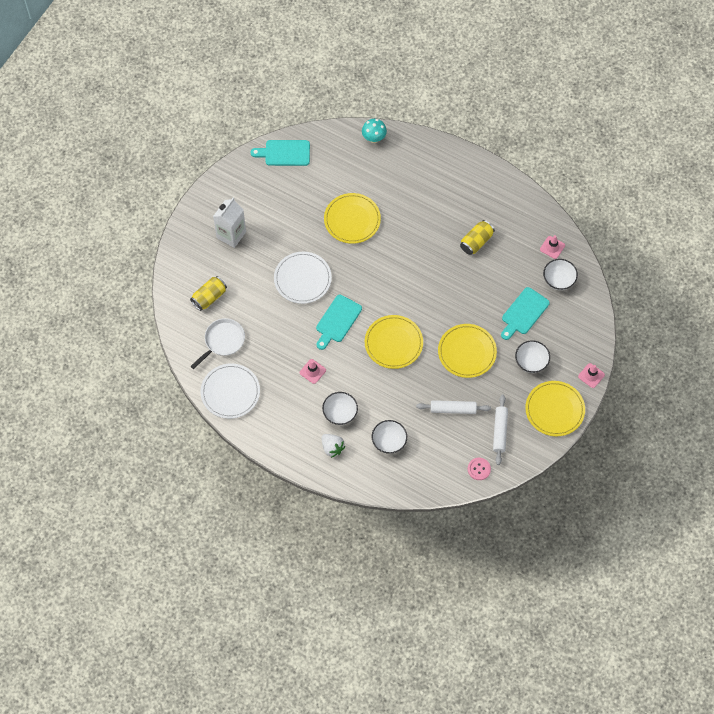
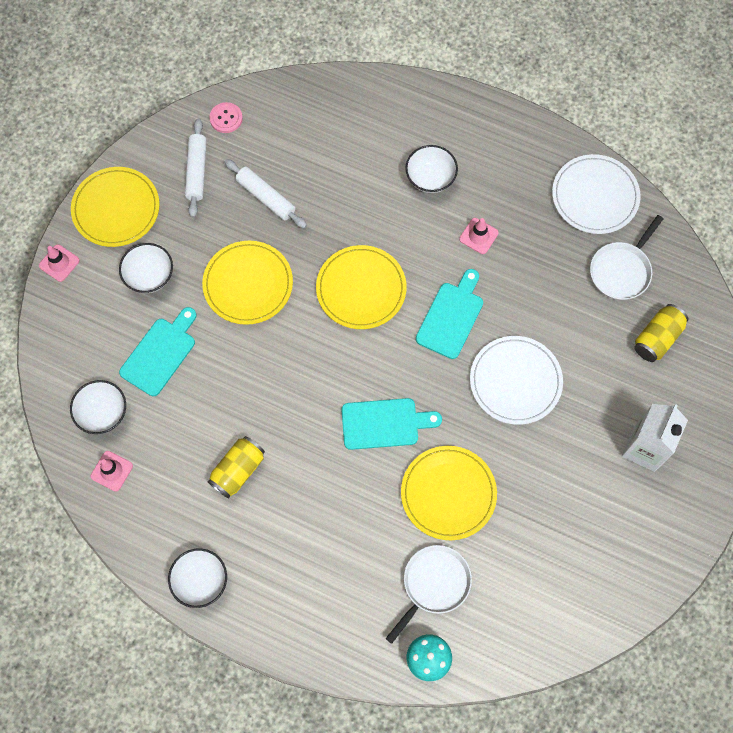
camera: 175 degrees right, 5 degrees up
turquoise cutting board [251,140,310,166] -> turquoise cutting board moved to [342,398,442,450]
white strawberry [322,434,345,458] -> none
white bowl [372,420,407,454] -> white bowl moved to [168,548,227,608]
white rolling pin [416,400,491,414] -> white rolling pin turned 45 degrees clockwise [224,159,307,229]
none -> white pan [385,545,472,644]

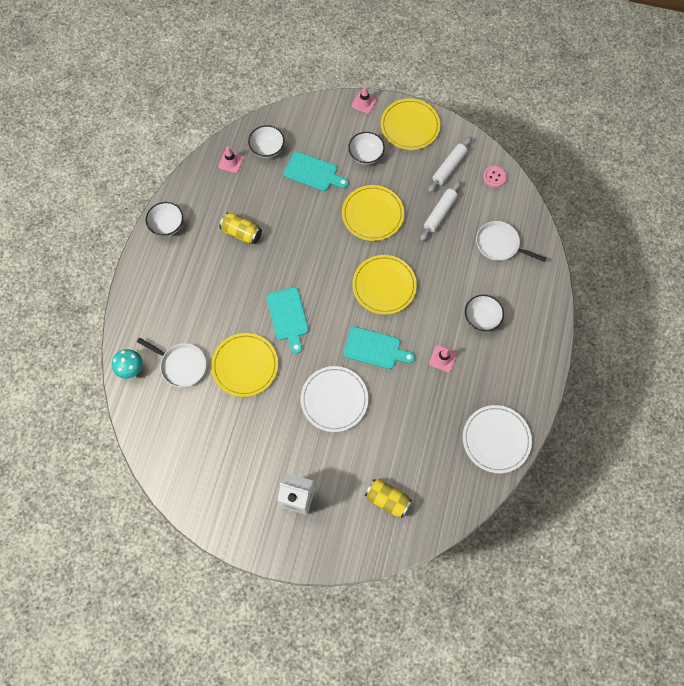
camera: 80 degrees right, 0 degrees up
white rolling pin [185,118,207,218] -> white rolling pin turned 45 degrees counterclockwise [428,136,472,193]
white pan [590,215,664,300] -> white pan moved to [476,221,546,262]

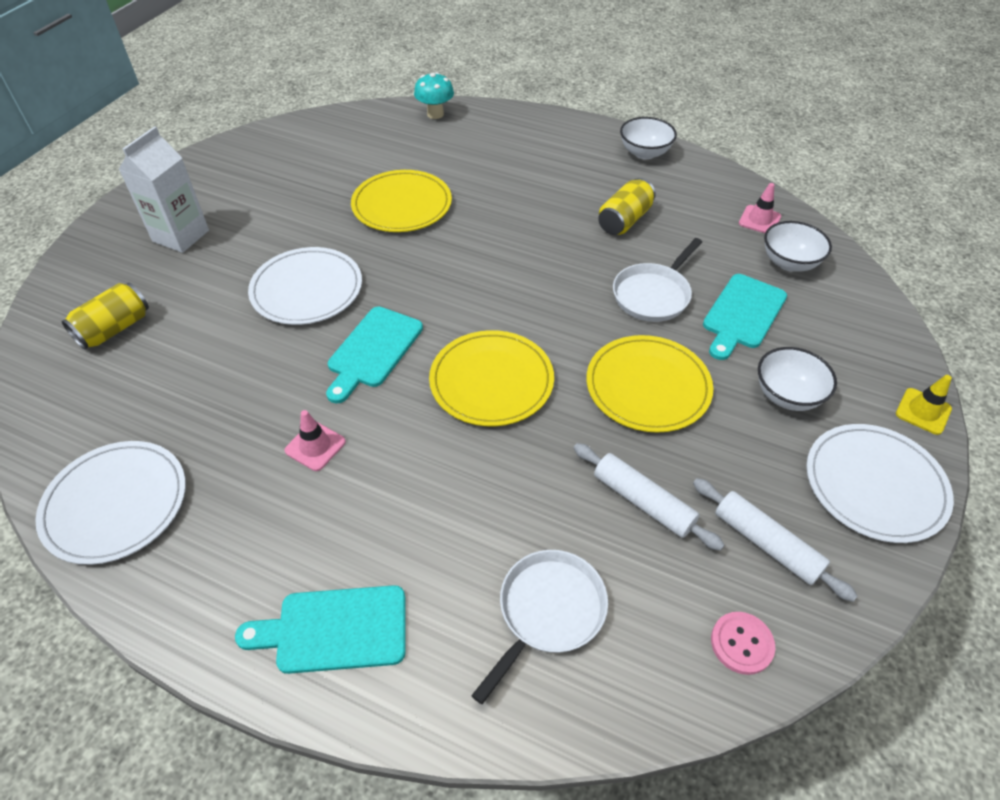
camera: 100 degrees right, 20 degrees down
white pan [137,338,206,387] -> white pan moved to [613,238,702,322]
turquoise cutting board [267,287,309,354] -> turquoise cutting board moved to [235,585,406,674]
pink traffic cone [352,86,377,114] -> yellow traffic cone [896,375,952,435]
yellow plate [381,99,440,150] -> white plate [807,424,954,543]
white bowl [465,295,504,331] -> none

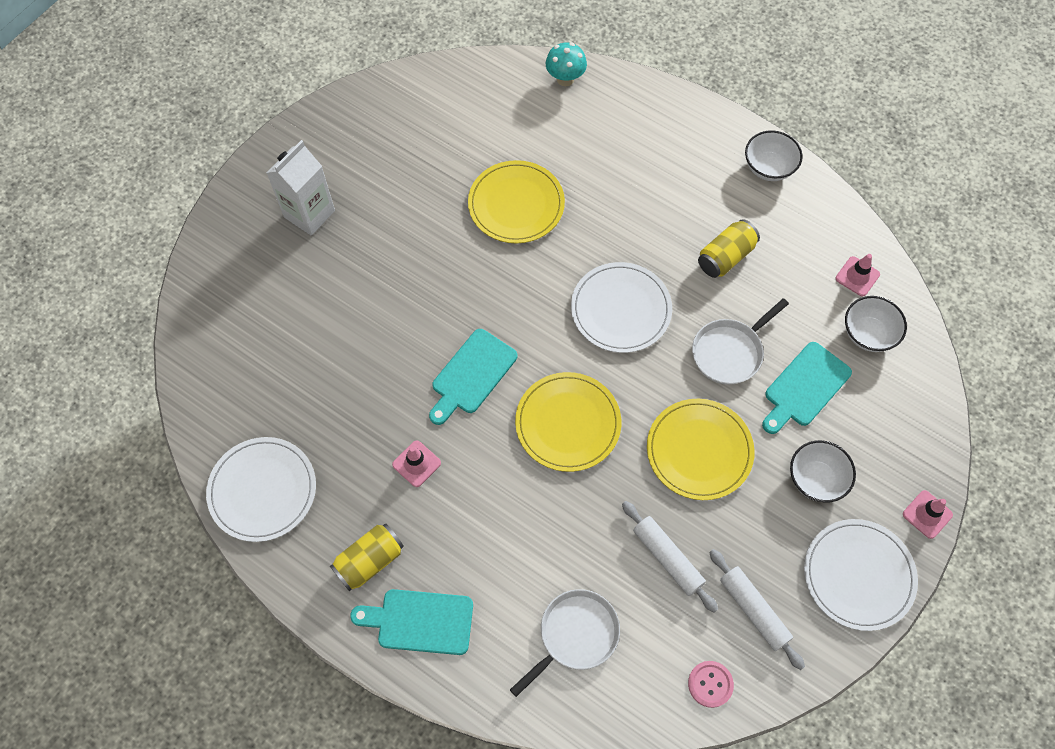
camera: 10 degrees right, 15 degrees up
yellow can [61,283,149,350] -> yellow can moved to [330,523,404,592]
white plate [248,247,362,325] -> white plate moved to [571,262,672,353]
yellow traffic cone [896,375,952,435] -> pink traffic cone [903,490,953,539]

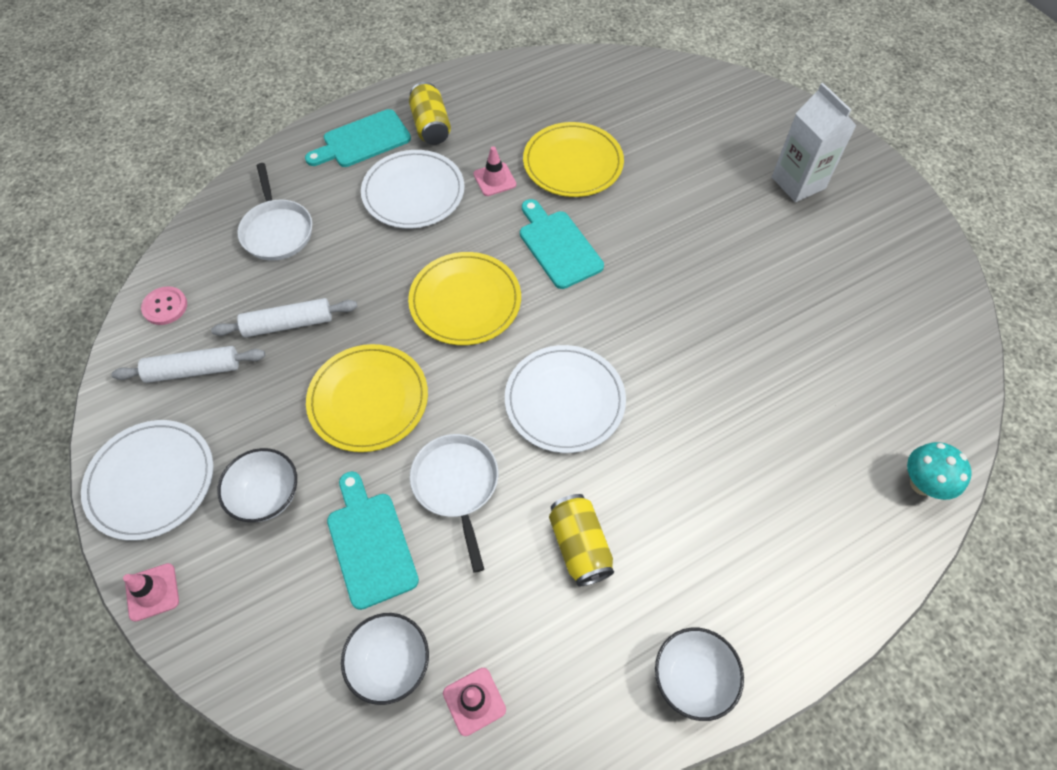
camera: 115 degrees right, 5 degrees down
white plate [206,437,316,542] -> white plate moved to [361,150,465,228]
turquoise cutting board [350,589,473,655] -> turquoise cutting board turned 150 degrees counterclockwise [305,109,411,167]
yellow plate [468,160,565,243] -> yellow plate moved to [523,122,624,197]

